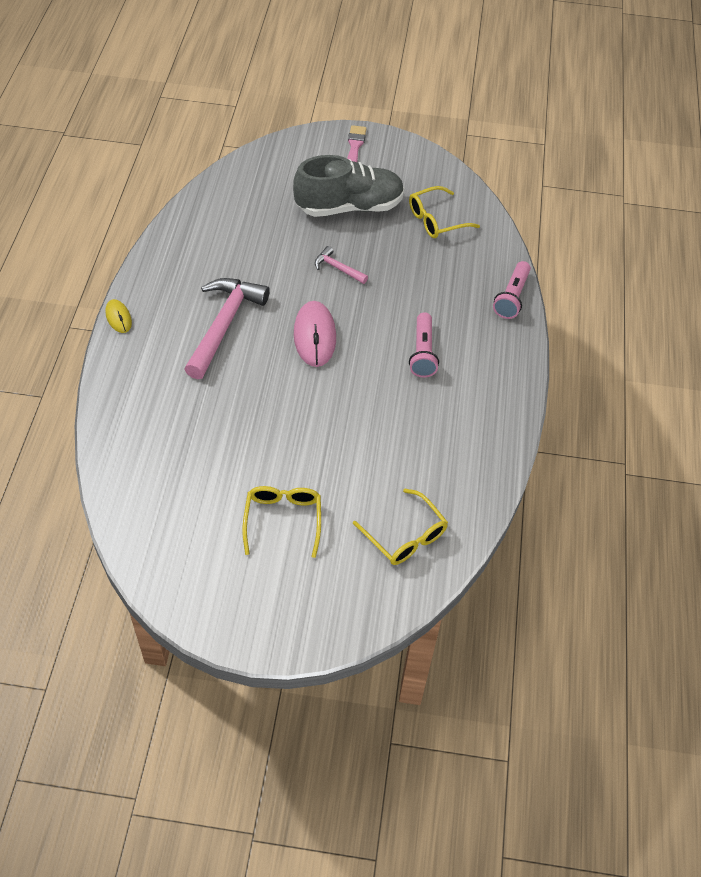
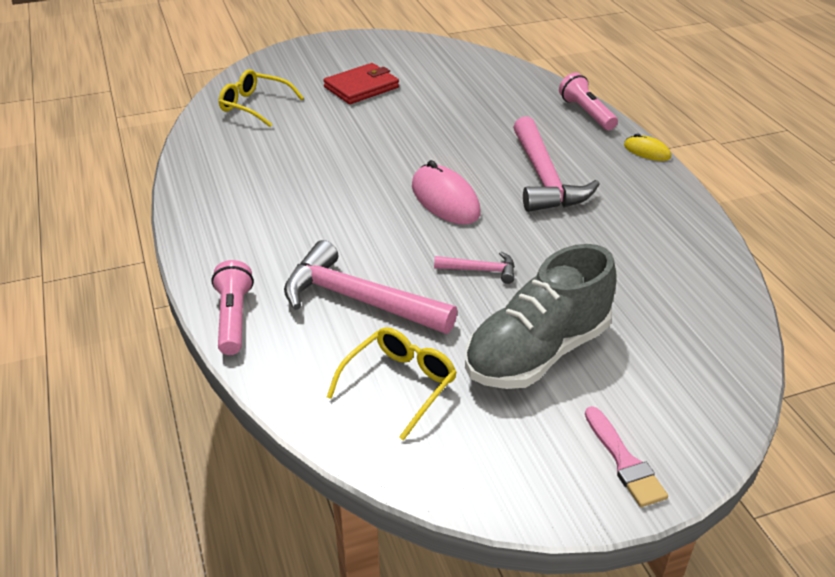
camera: 155 degrees right, 15 degrees down
yellow glasses [242,486,321,558] -> red wallet [323,63,399,104]
pink flashlight [409,312,439,377] -> pink flashlight moved to [559,72,618,130]
none -> pink hammer [284,240,457,334]

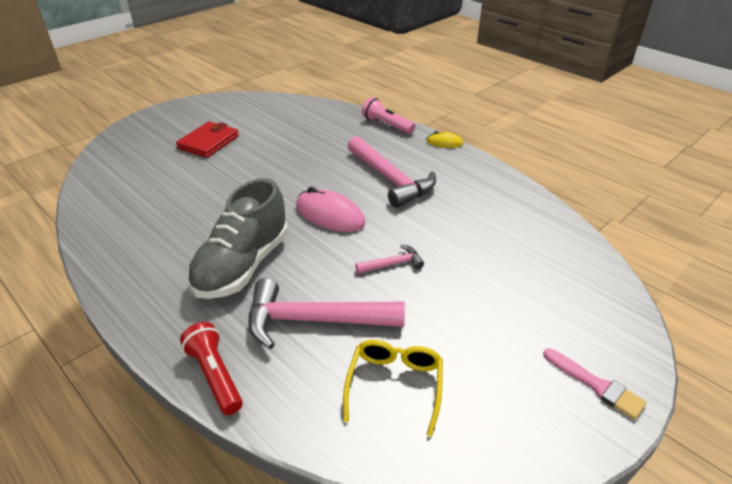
camera: 25 degrees left, 0 degrees up
pink flashlight [211,260,254,355] -> red flashlight [180,322,243,415]
yellow glasses [219,69,304,127] -> none
grey shoe [465,244,617,389] -> grey shoe moved to [187,178,288,299]

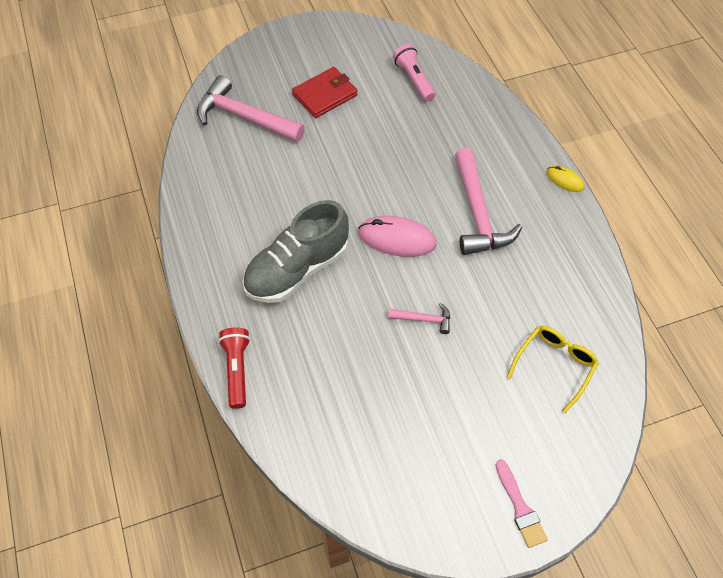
camera: 25 degrees right, 20 degrees up
pink hammer [249,278,405,349] -> pink hammer moved to [197,75,305,142]
pink mouse [296,187,365,232] -> pink mouse turned 45 degrees counterclockwise [358,216,437,257]
yellow glasses [343,340,443,437] -> yellow glasses moved to [507,326,599,413]
pink flashlight [362,97,415,134] -> pink flashlight moved to [393,44,435,102]

